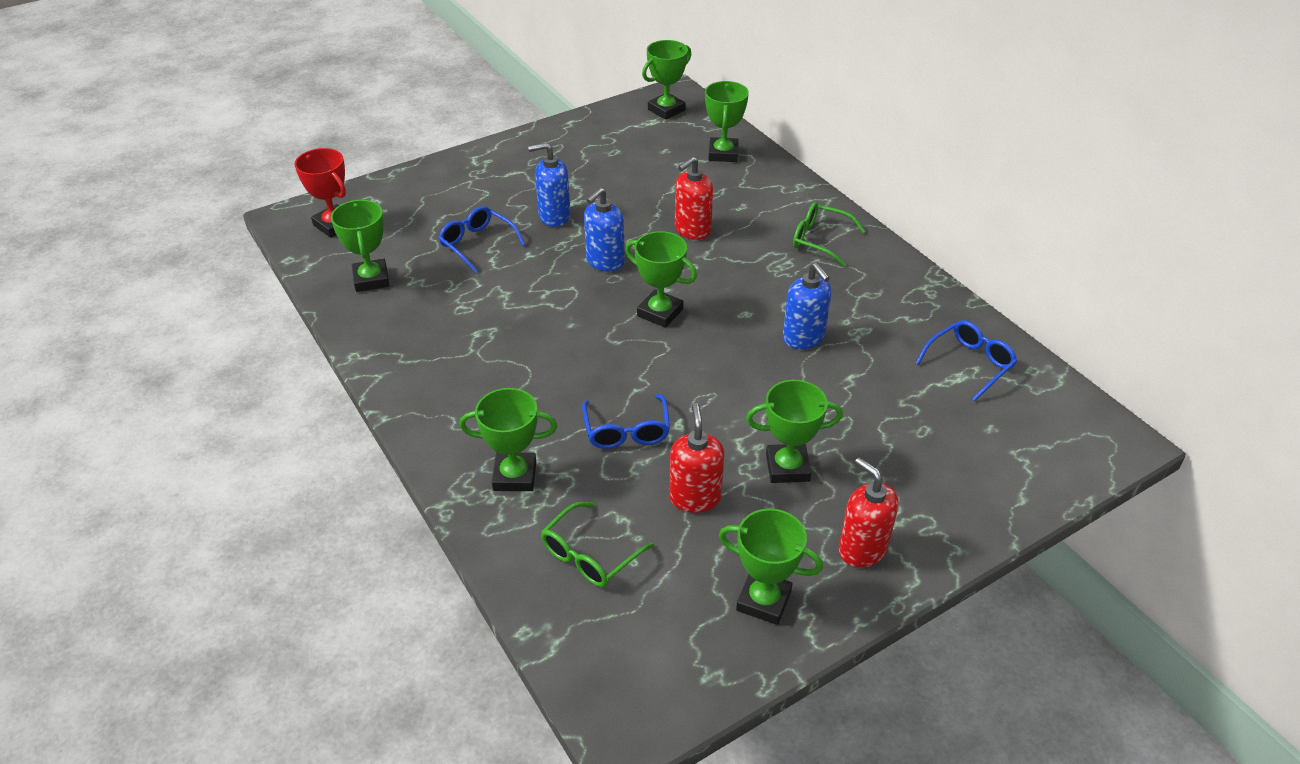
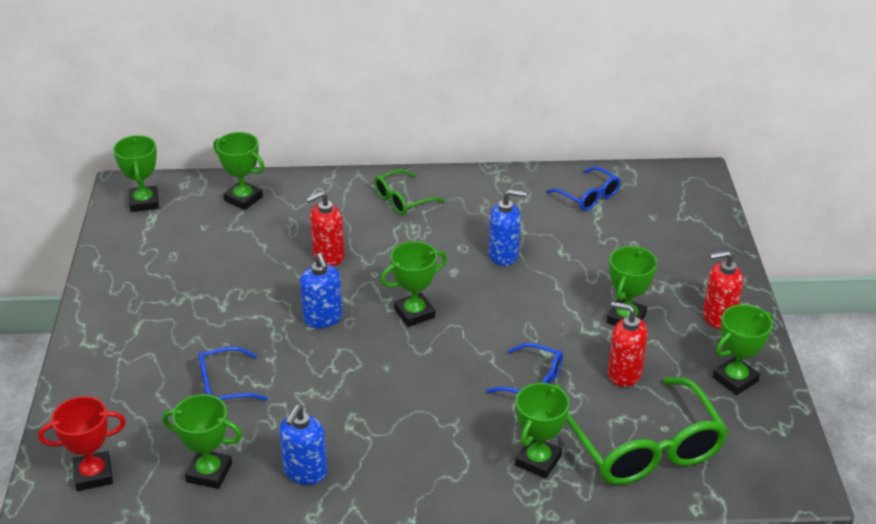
camera: 60 degrees left, 5 degrees down
blue soap dispenser [528,143,570,227] -> blue soap dispenser moved to [279,405,327,485]
green glasses [541,502,654,587] -> green glasses [566,377,729,485], size x1.90
red soap dispenser [675,157,713,240] -> red soap dispenser turned 75 degrees clockwise [306,191,345,266]
blue glasses [916,320,1017,402] -> blue glasses turned 150 degrees clockwise [547,167,621,211]

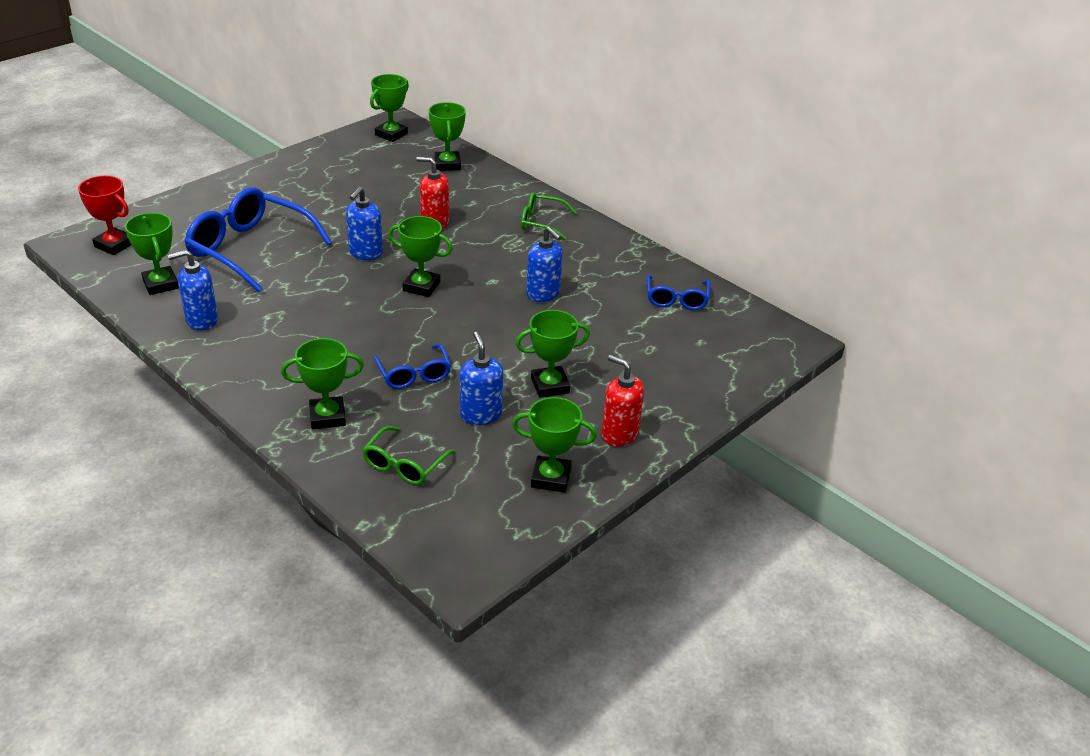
camera: 45 degrees right, 0 degrees up
blue glasses [199,347,268,400] -> blue glasses [184,187,332,292], size x1.90
green glasses [566,377,729,485] -> green glasses [363,426,456,485], size x0.53
red soap dispenser [608,302,648,387] -> blue soap dispenser [460,332,503,425]

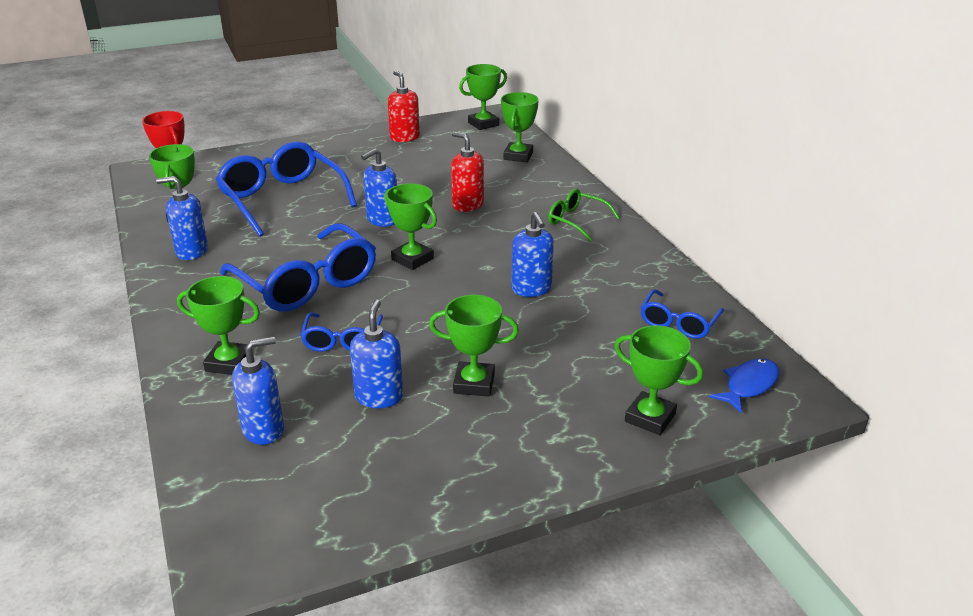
camera: 25 degrees right, 5 degrees down
green glasses [363,426,456,485] -> blue soap dispenser [232,337,284,445]
green trophy [512,397,597,493] -> green trophy moved to [614,325,703,435]
red soap dispenser [601,355,644,447] -> red soap dispenser moved to [388,71,420,142]
none -> blue glasses [220,223,376,312]
none -> blue fish [709,359,779,414]

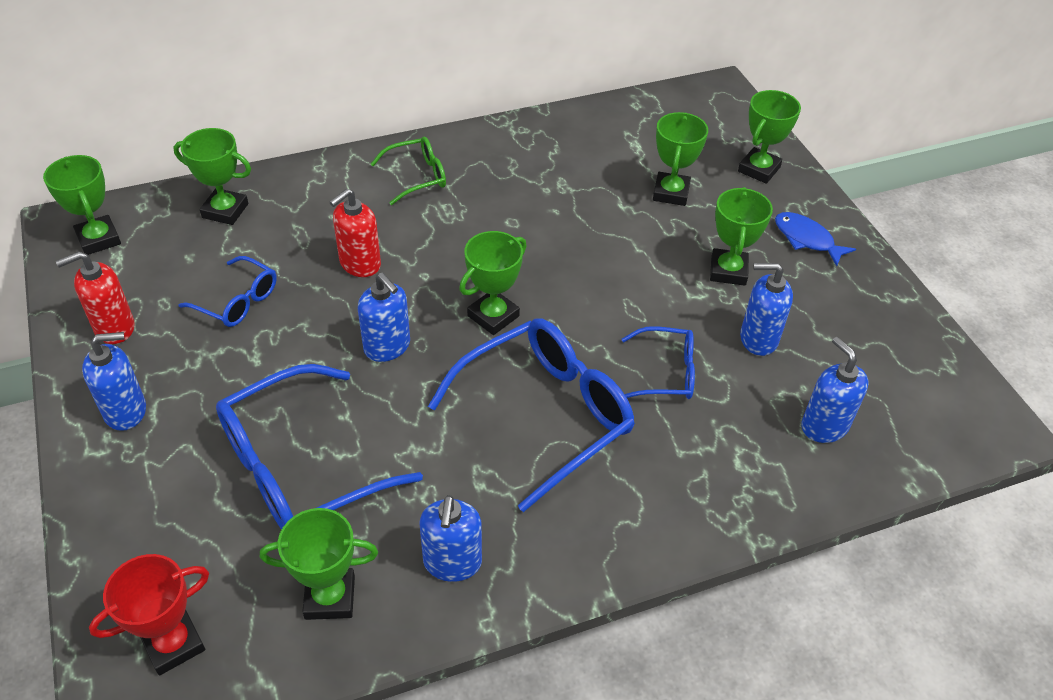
camera: 90 degrees left, 15 degrees up
green trophy [177,276,260,375] -> green trophy moved to [653,112,708,206]
blue soap dispenser [512,212,554,297] -> blue soap dispenser moved to [82,332,146,431]
green glasses [548,189,620,242] -> green glasses turned 150 degrees counterclockwise [371,136,446,205]
blue glasses [640,289,724,339] -> blue glasses moved to [179,256,277,327]
blue fish [709,359,779,414] -> blue fish moved to [775,212,856,266]

